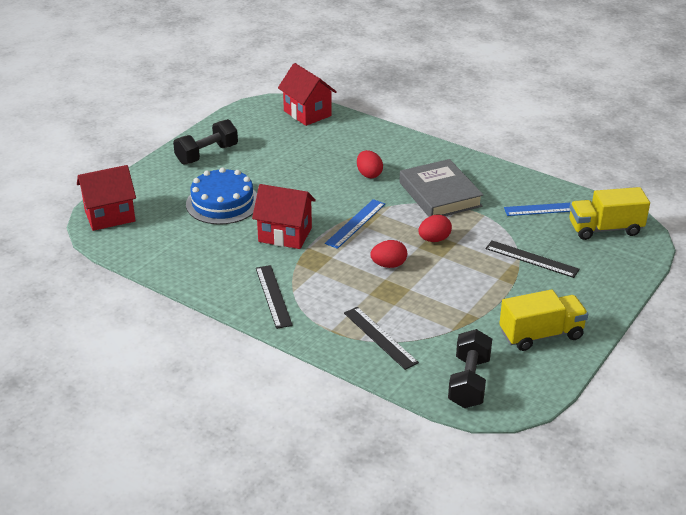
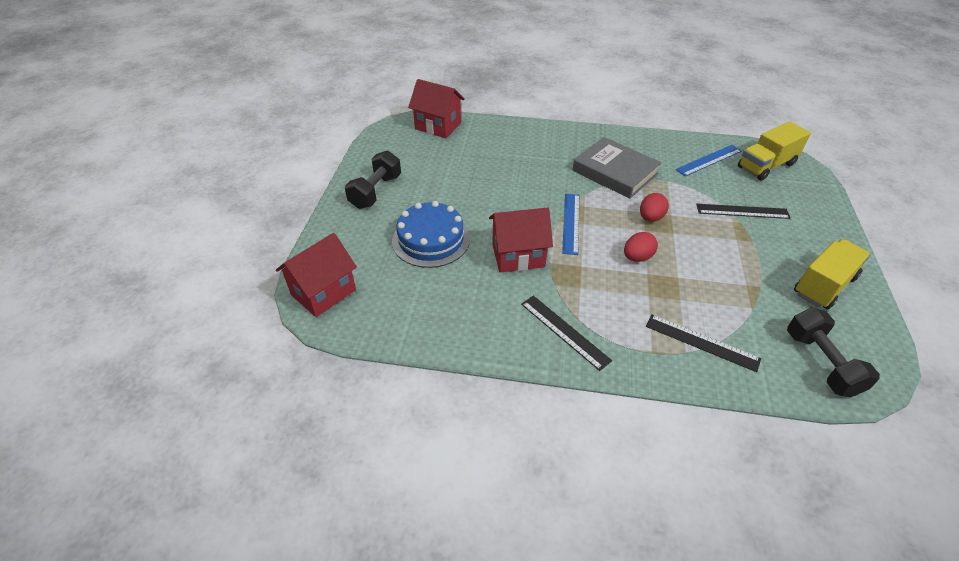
camera: 25 degrees left, 10 degrees up
red egg [357,150,383,178] -> none

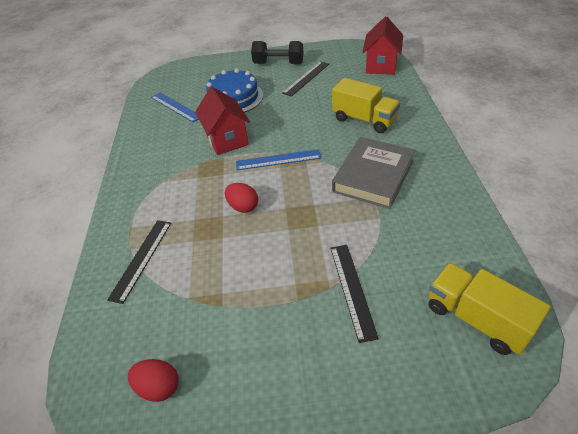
camera: 80 degrees right, 0 degrees up
red house [276,233,357,317] -> none
black ruler [521,296,612,371] -> black ruler moved to [282,61,329,96]
red egg [640,193,669,222] -> red egg moved to [128,359,179,402]
blue ruler [676,145,742,177] -> blue ruler moved to [151,92,198,122]
black dumbbell [787,307,880,398] -> none
yellow truck [794,239,871,309] -> yellow truck moved to [332,78,400,133]

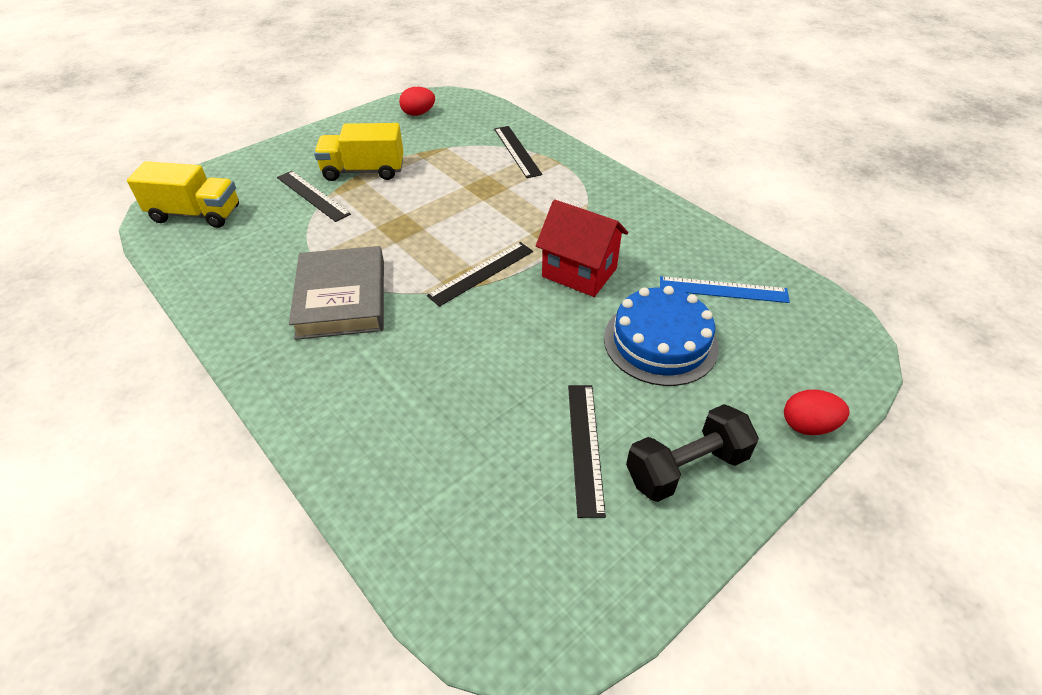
camera: 140 degrees right, 0 degrees up
red egg [225,183,258,213] -> red egg moved to [784,389,850,435]
blue ruler [236,149,321,170] -> black ruler [427,242,533,307]
yellow truck [332,78,400,133] -> yellow truck moved to [314,123,404,181]
red house [363,16,403,75] -> none

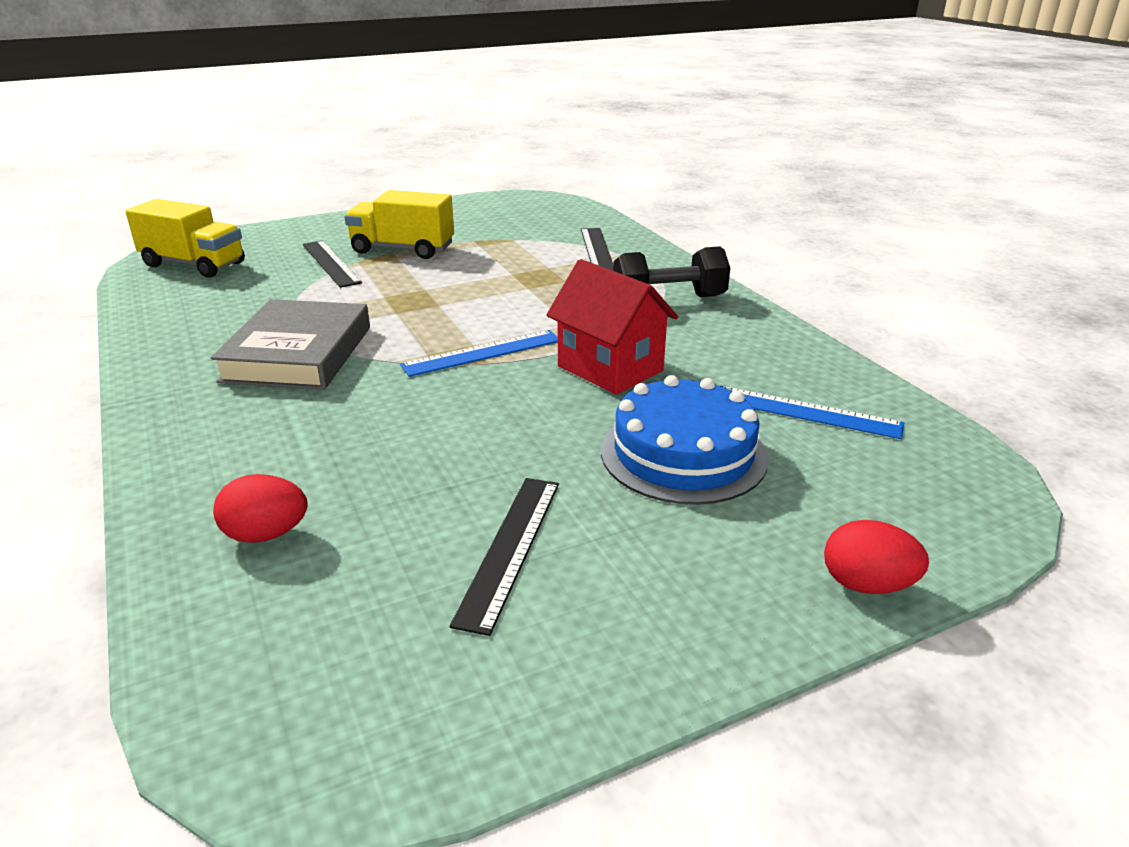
camera: 15 degrees right, 15 degrees down
red egg [399,87,435,116] -> red egg moved to [213,474,308,543]
black ruler [427,242,533,307] -> blue ruler [400,330,558,377]
black dumbbell [626,404,759,502] -> black dumbbell moved to [613,246,730,297]

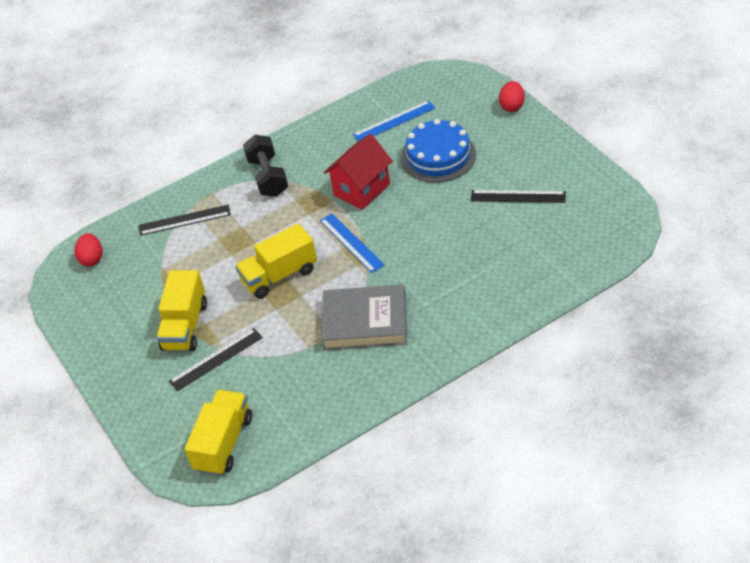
camera: 90 degrees left, 15 degrees up
red egg [213,474,308,543] -> red egg moved to [75,233,103,267]
blue ruler [721,386,904,439] -> blue ruler turned 45 degrees clockwise [353,101,435,141]
none -> yellow truck [235,223,317,299]

